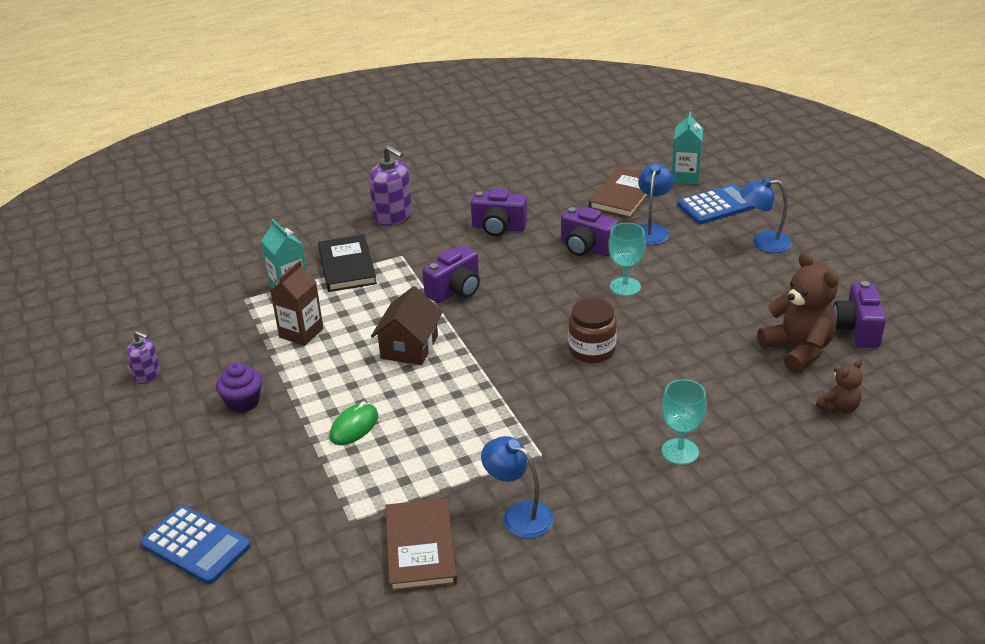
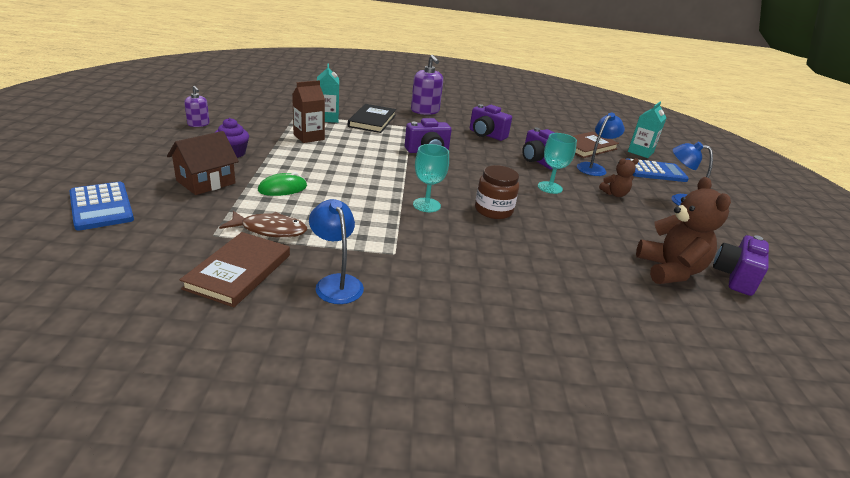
camera: 20 degrees right, 5 degrees down
brown house [371,286,443,365] -> brown house moved to [167,131,239,195]
turquoise goblet [662,379,707,465] -> turquoise goblet moved to [413,144,449,212]
brown teddy bear [816,360,862,414] -> brown teddy bear moved to [599,158,639,197]
none -> brown fish [219,211,307,238]

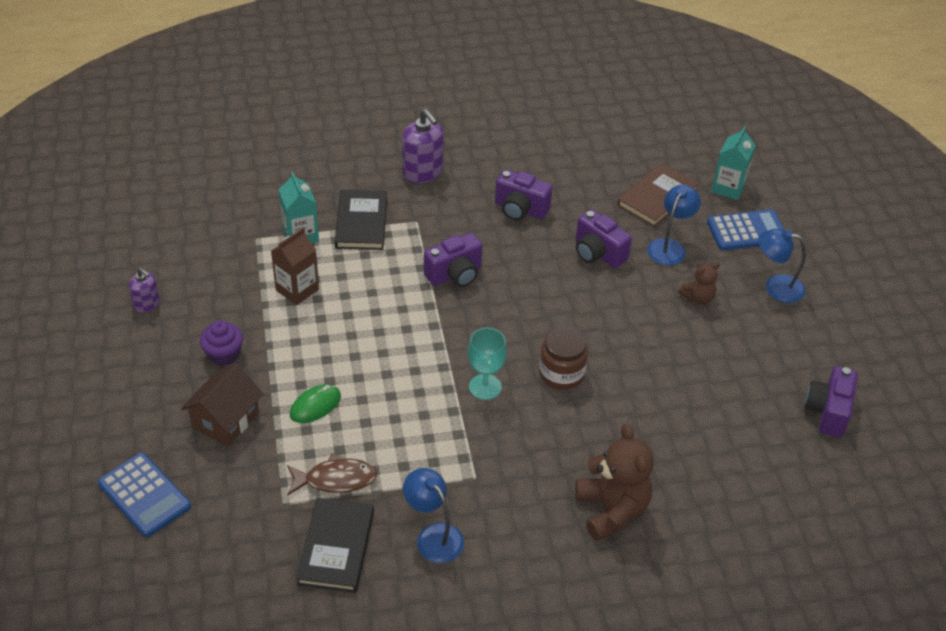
camera: 10 degrees left, 15 degrees up
brown book [180,232,290,307] -> black book [296,498,374,593]
turquoise goblet [538,133,577,194] -> none
brown teddy bear [636,177,731,284] -> brown teddy bear moved to [575,424,654,541]

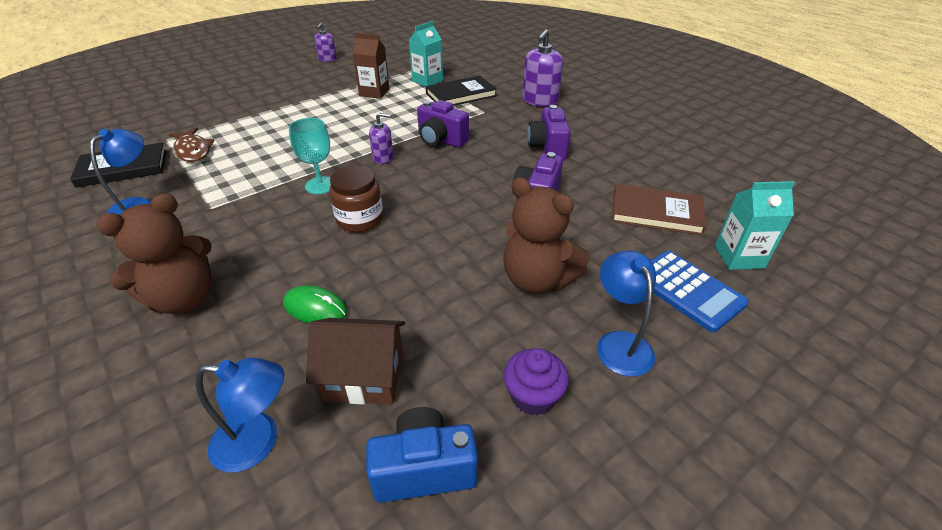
camera: 65 degrees right, 5 degrees down
blue calculator [98,453,191,537] -> none
brown house [181,364,263,447] -> brown house moved to [306,318,405,405]
purple cupcake [200,320,243,366] -> purple cupcake moved to [504,348,569,415]
green mouse [290,384,341,423] -> green mouse moved to [283,285,348,323]
blue lamp [647,184,701,265] -> blue lamp moved to [195,358,284,473]
brown teddy bear [678,262,720,305] -> brown teddy bear [503,177,590,294], size x1.86
purple camera [805,366,858,438] -> blue camera [366,407,478,503]
none -> purple soap dispenser [369,113,393,164]

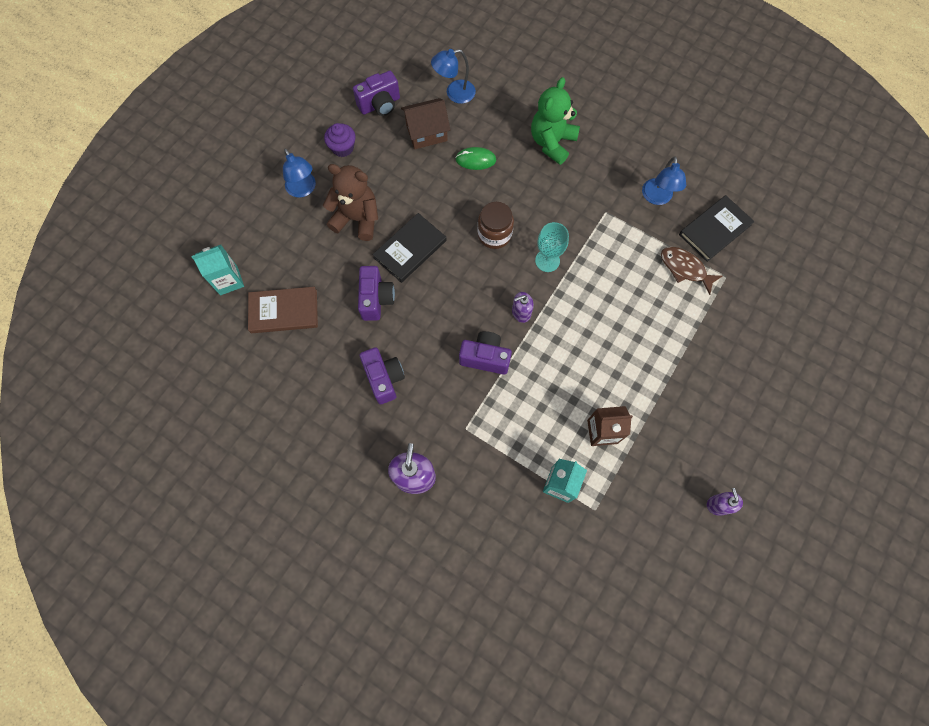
camera: 160 degrees right, 30 degrees up
brown teddy bear [96,193,212,314] -> green teddy bear [531,77,580,165]
blue camera [366,407,478,503] -> purple camera [353,71,400,116]
black book [426,75,497,106] -> black book moved to [373,213,447,283]
blue calculator [651,251,749,332] -> none

